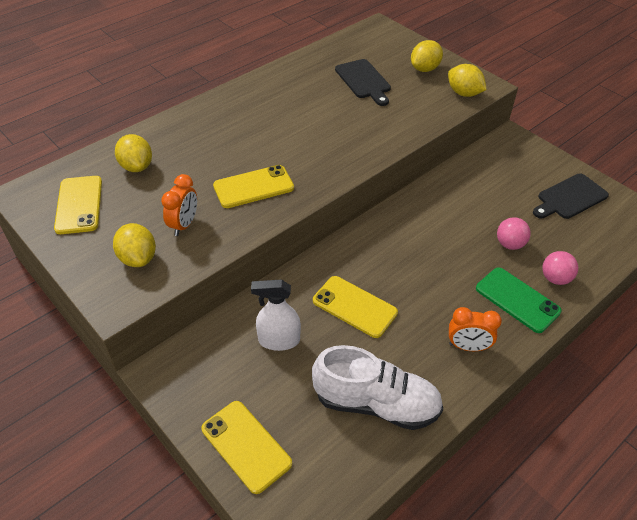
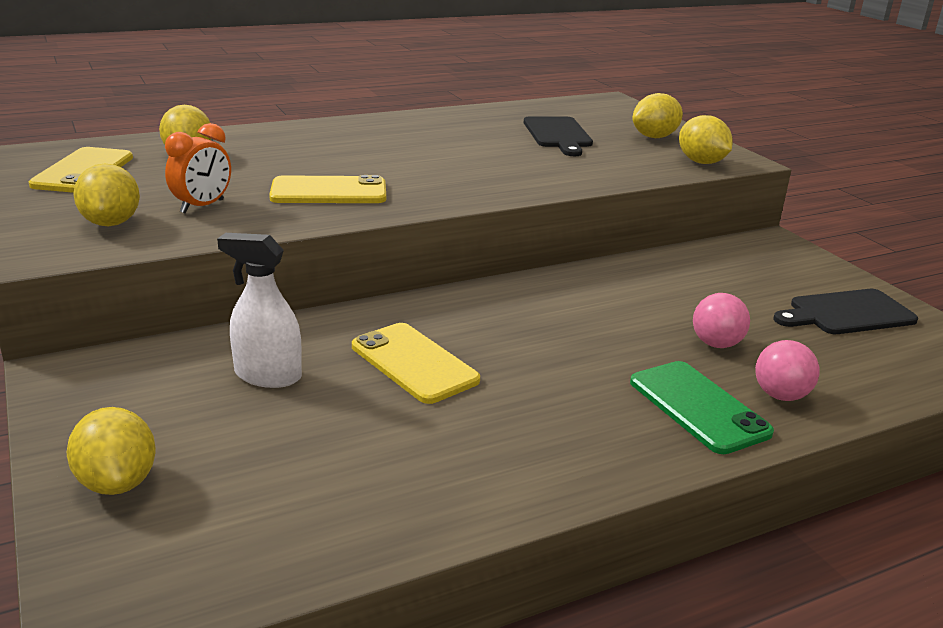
camera: 15 degrees right, 20 degrees down
yellow phone [201,401,292,494] -> yellow lemon [67,407,156,495]
white shoe [312,345,443,430] -> none
orange clock [449,307,502,351] -> none

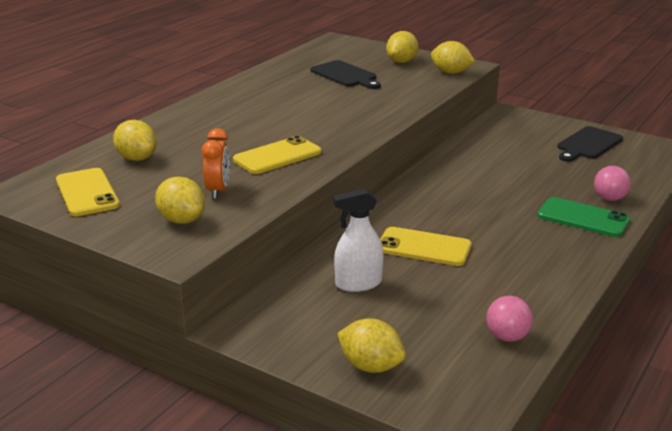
camera: 30 degrees left, 0 degrees up
pink ball [693,293,750,348] -> pink ball moved to [486,296,533,342]

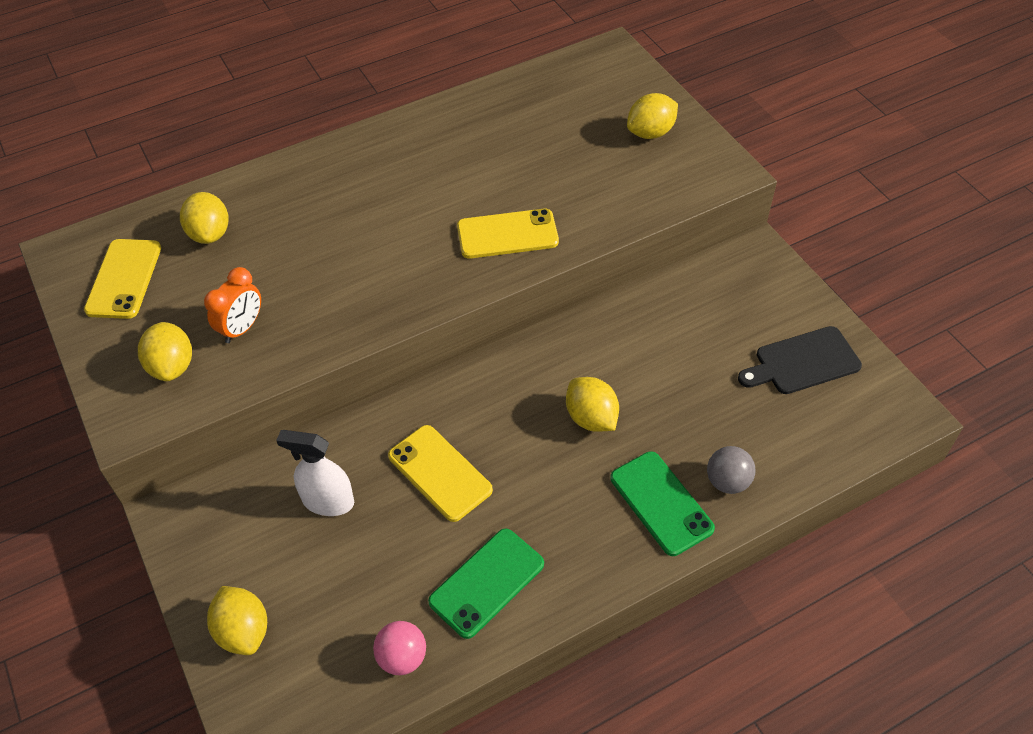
camera: 30 degrees right, 25 degrees up
yellow phone [233,136,321,174] -> yellow phone moved to [457,209,559,259]
black cutting board [310,60,381,89] -> none
yellow lemon [431,41,475,74] -> yellow lemon moved to [566,377,619,432]
pink ball [594,166,631,201] -> grey ball [707,446,755,494]
none -> green phone [428,528,544,639]

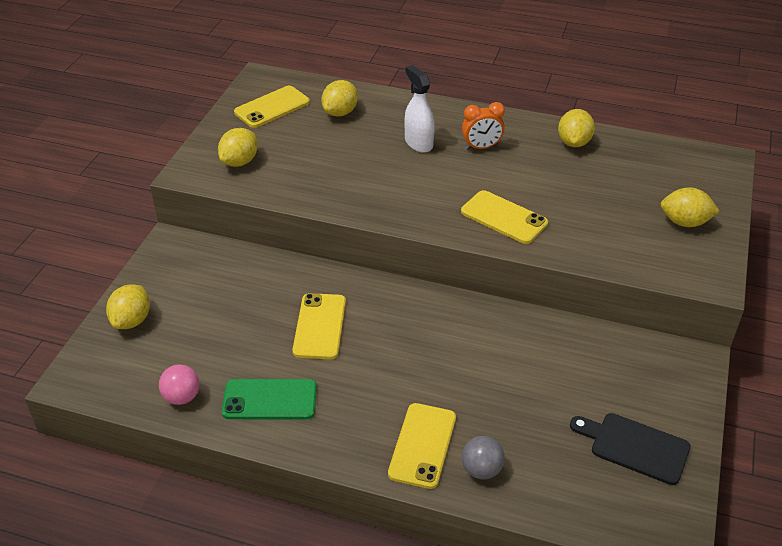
camera: 45 degrees right, 10 degrees down
orange clock [204,267,261,343] -> orange clock moved to [462,102,505,150]
white spray bottle [276,430,354,516] -> white spray bottle moved to [405,65,435,153]
yellow lemon [566,377,619,432] -> yellow lemon moved to [558,109,595,147]
green phone [610,451,715,556] -> yellow phone [388,403,456,489]

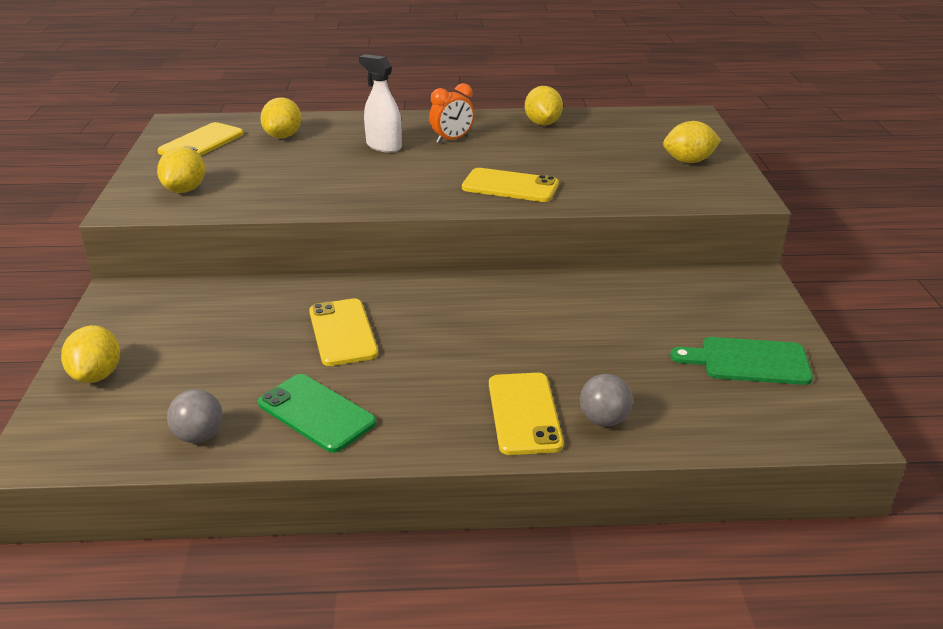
camera: 20 degrees left, 10 degrees down
pink ball [159,364,200,405] -> grey ball [167,389,223,443]
green phone [222,379,317,419] -> green phone turned 60 degrees clockwise [258,374,376,453]
black cutting board [570,413,691,485] -> green cutting board [670,337,813,385]

